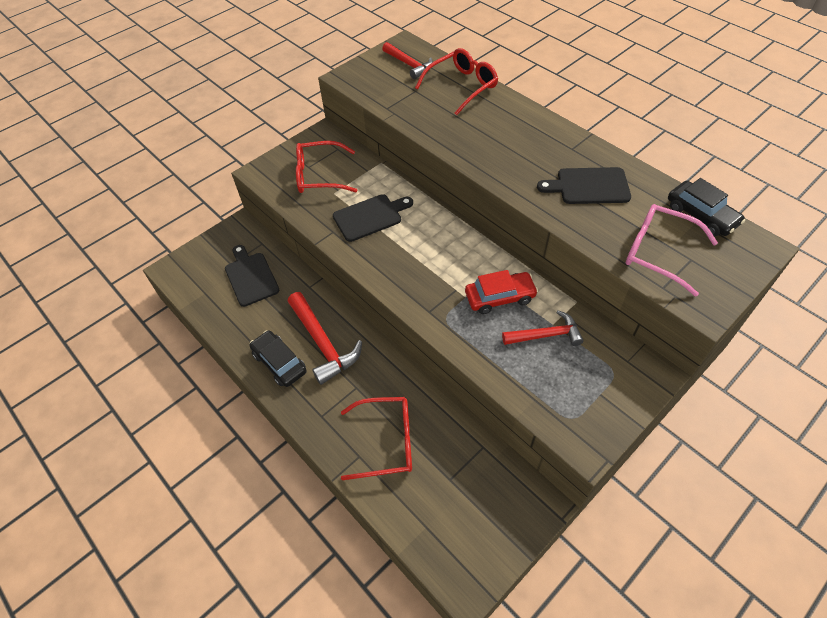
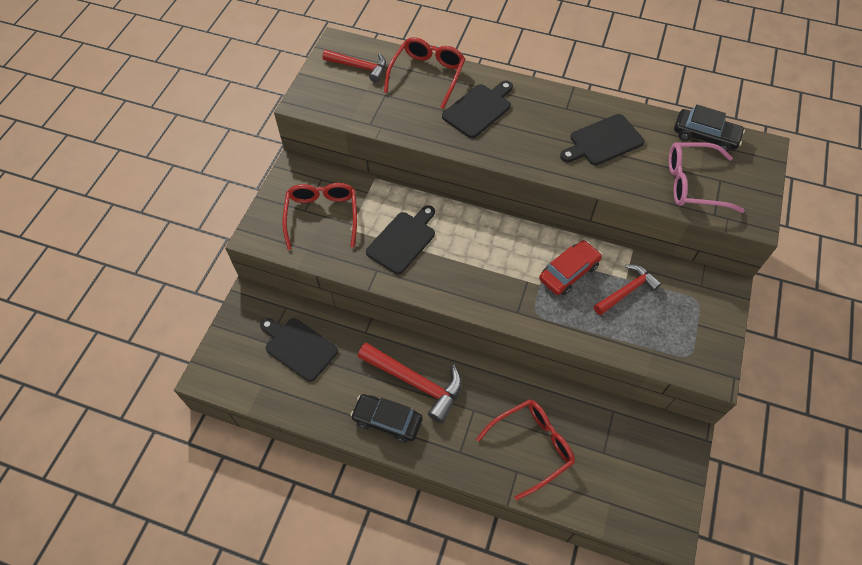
camera: 30 degrees left, 5 degrees up
red glasses [296,141,357,193] -> red glasses turned 120 degrees clockwise [282,183,357,250]
none -> black cutting board [442,81,513,138]

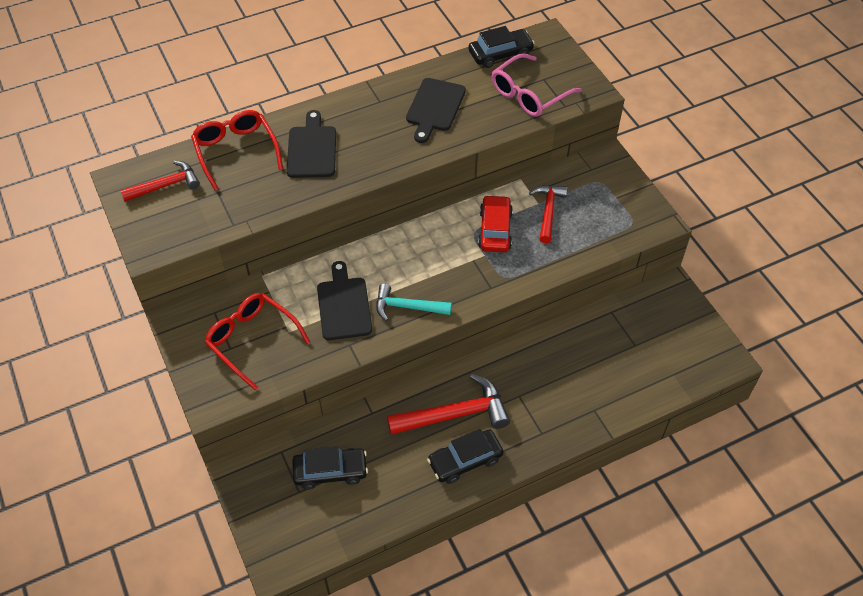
camera: 45 degrees left, 5 degrees down
black cutting board [260,318,338,382] -> black car [292,446,368,489]
red glasses [476,399,575,500] -> none
none -> turquoise hammer [376,284,452,321]

